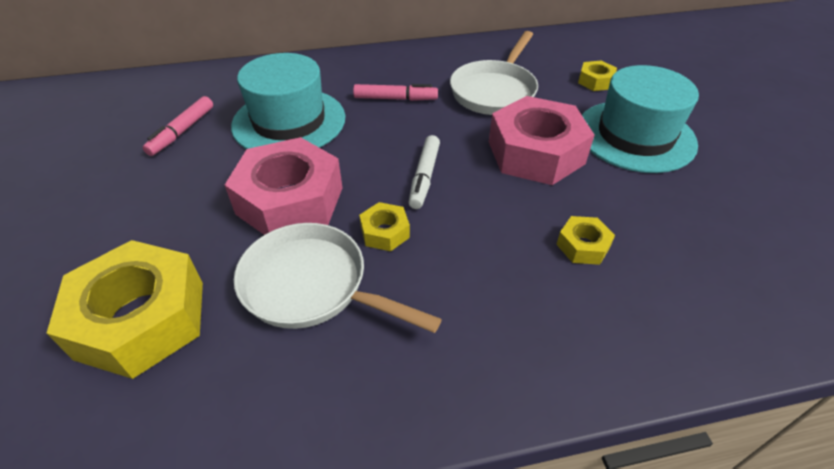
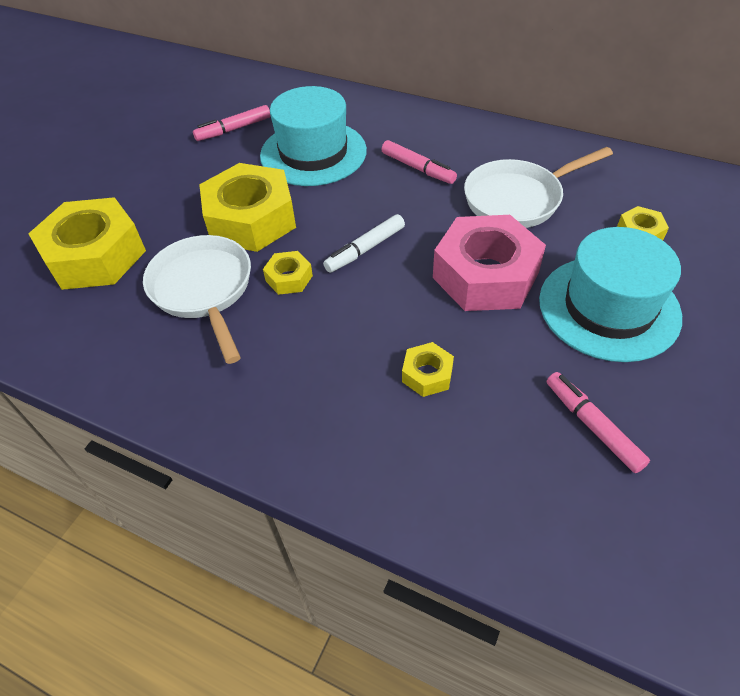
camera: 40 degrees right, 5 degrees up
pink nut [225,137,343,235] -> yellow nut [199,163,296,252]
none -> pink marker [547,372,650,473]

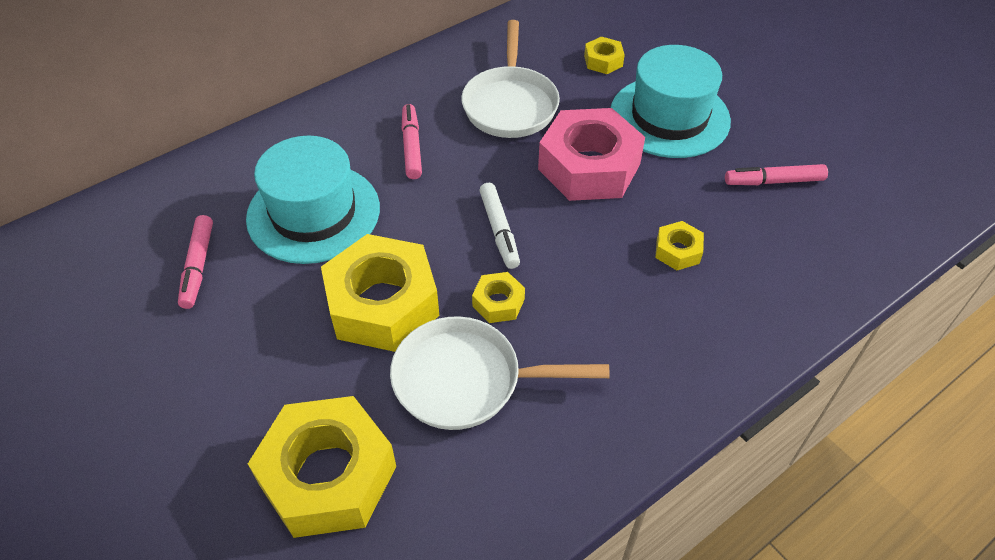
camera: 65 degrees left, 0 degrees up
pink marker [382,140,457,184] -> pink marker turned 75 degrees counterclockwise [402,104,422,179]

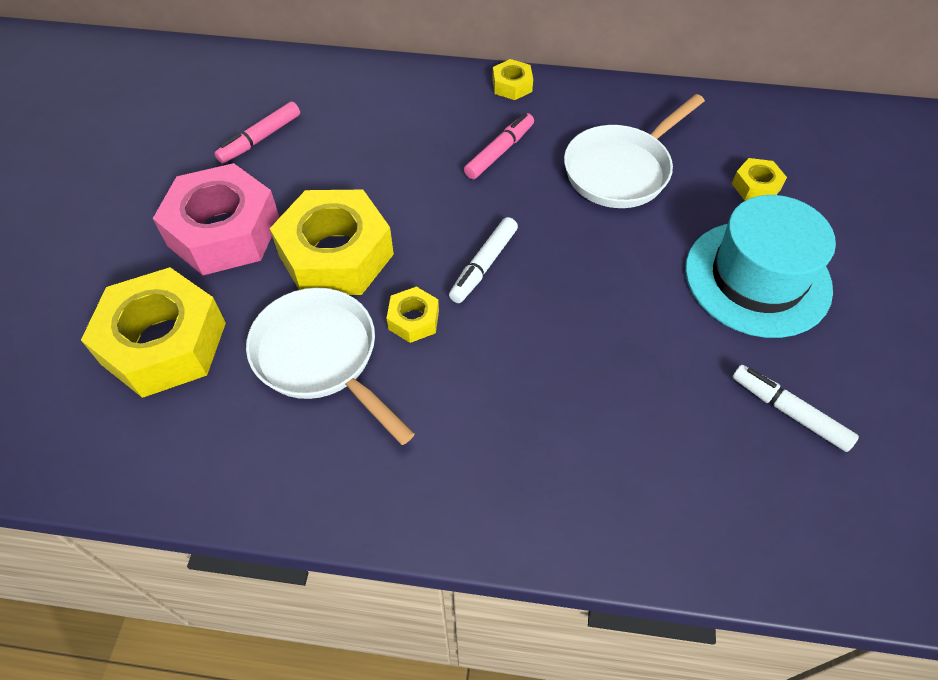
camera: 45 degrees right, 5 degrees up
turquoise hat [246,136,380,264] -> none
pink nut [538,108,645,201] -> pink nut moved to [153,163,280,275]
yellow nut [655,221,704,270] -> yellow nut moved to [492,59,533,100]
pink marker [725,164,828,185] -> white marker [733,365,859,452]

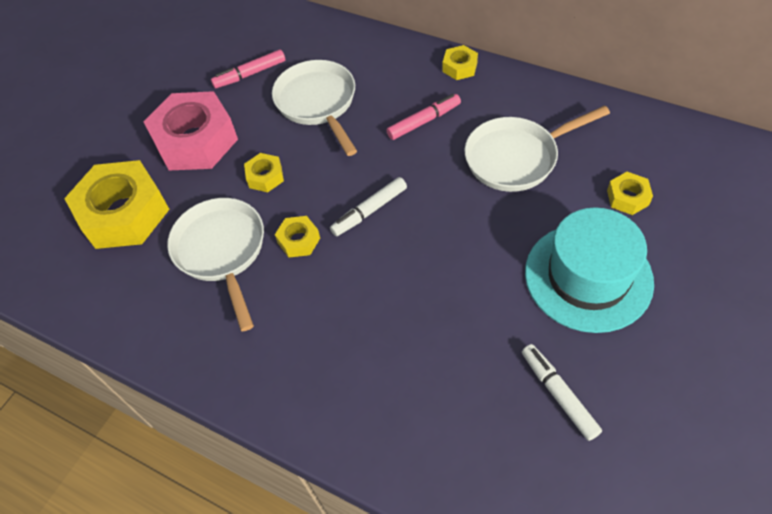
camera: 25 degrees right, 0 degrees up
yellow nut [270,190,394,295] -> yellow nut [244,153,284,192], size x0.45
none -> white pan [272,60,357,156]

